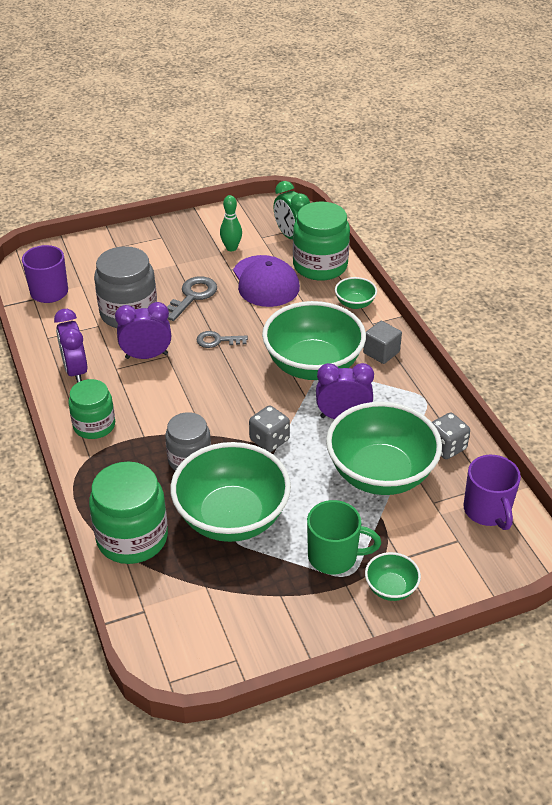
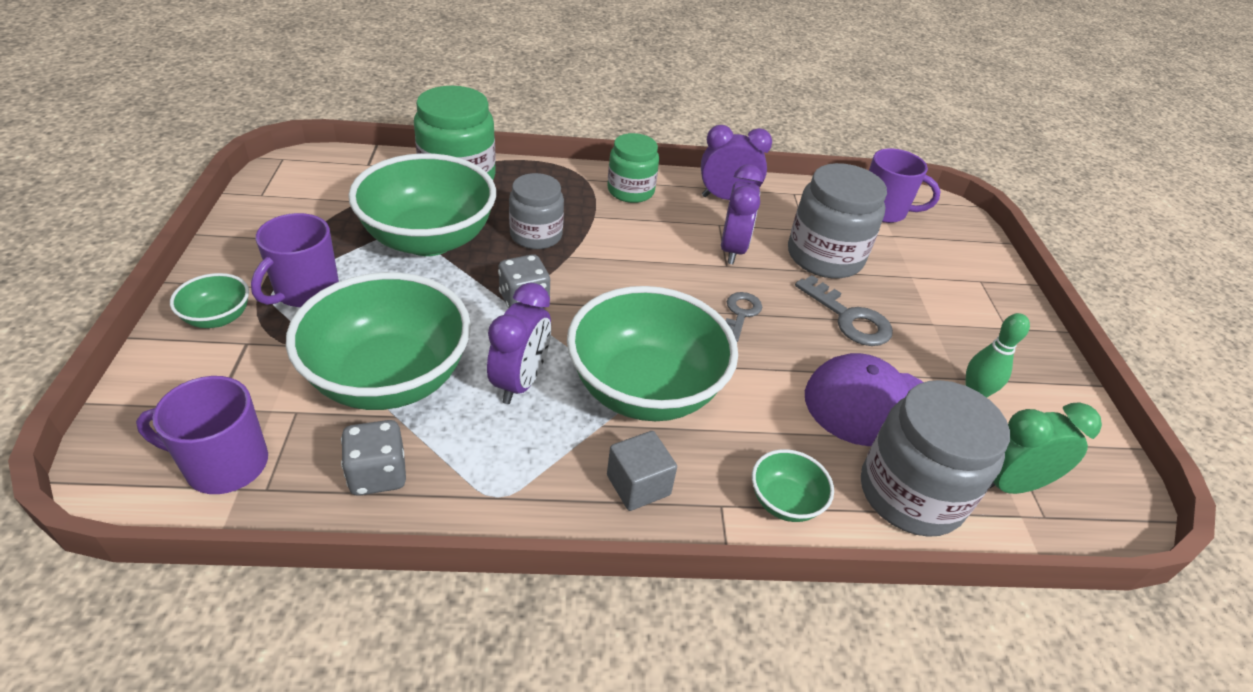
camera: 105 degrees right, 0 degrees up
green jar [293,202,350,281] -> grey jar [861,380,1010,537]
green mug [307,500,381,574] -> purple mug [251,213,339,307]

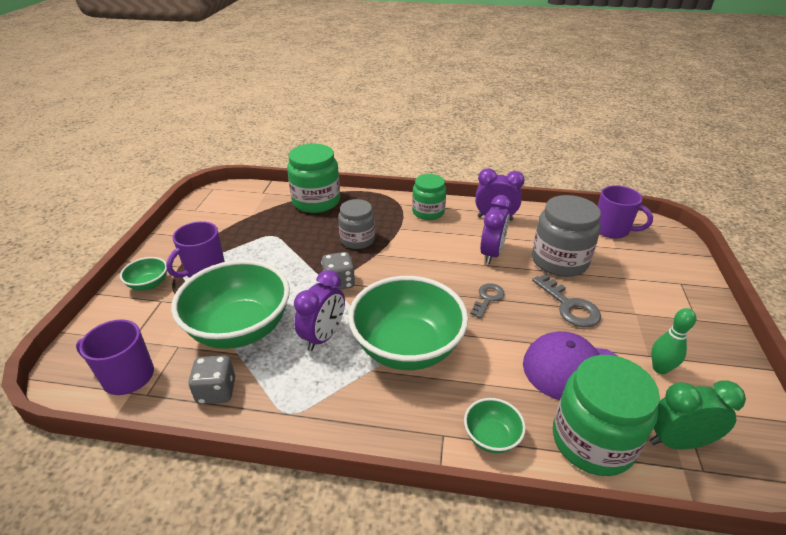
camera: 15 degrees right, 5 degrees down
green bowl [348,153,496,256] -> none
grey cube [607,431,677,511] -> none
grey jar [861,380,1010,537] -> green jar [553,355,660,476]

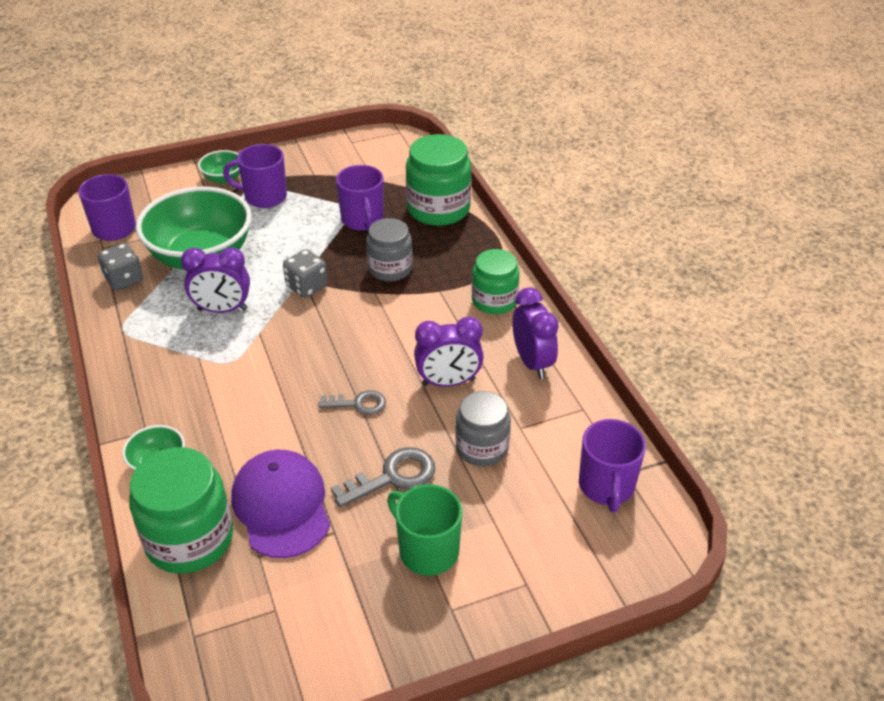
camera: 60 degrees right, 5 degrees up
green bowl [348,276,468,370] -> none
grey jar [532,195,601,277] -> grey jar [455,391,511,466], size x0.65
grey key [532,274,601,327] -> grey key turned 150 degrees counterclockwise [331,447,435,508]
green clock [650,380,746,449] -> none
green bowling pin [651,308,696,374] -> none
none -> purple mug [336,165,384,231]
none -> green mug [387,484,462,576]

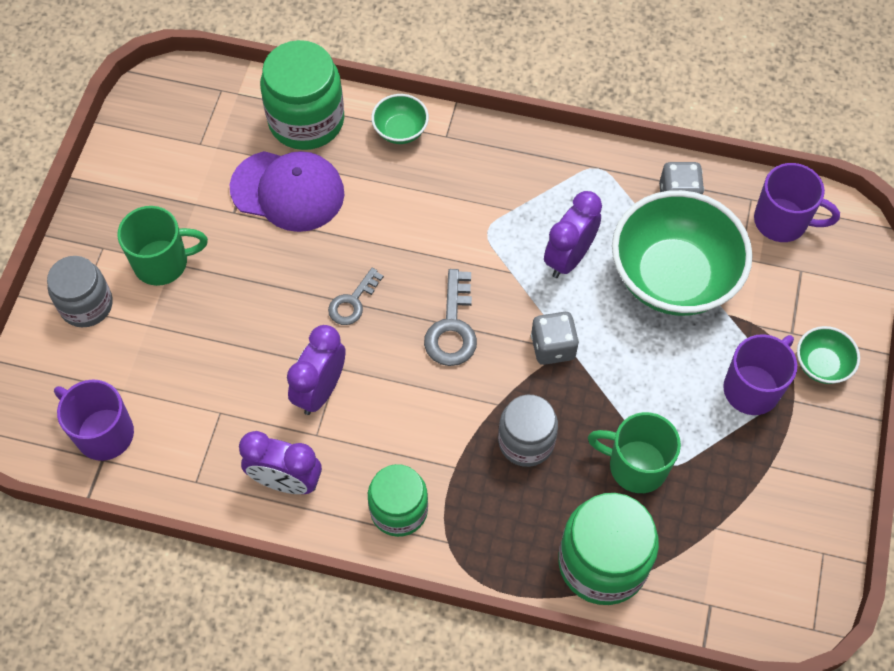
camera: 125 degrees right, 20 degrees up
grey key [331,447,435,508] -> grey key moved to [424,269,477,366]
purple mug [336,165,384,231] -> green mug [588,412,681,493]
grey jar [455,391,511,466] -> grey jar moved to [47,256,113,327]

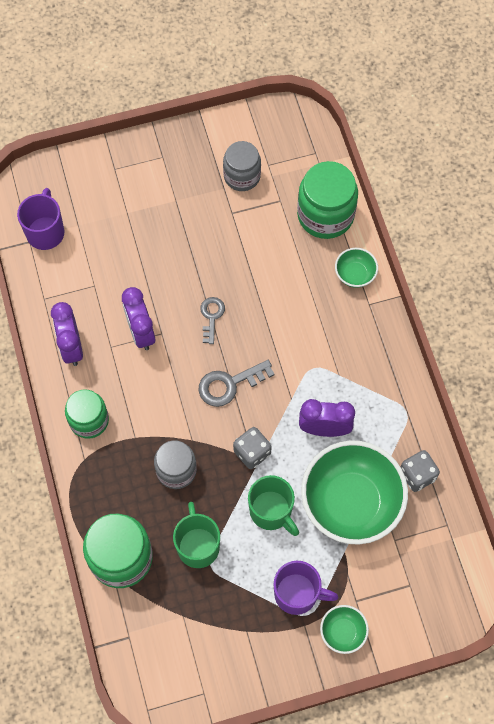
camera: 60 degrees right, 5 degrees up
grey jar [47,256,113,327] -> grey jar moved to [223,141,261,191]
green mug [117,206,208,286] -> green mug moved to [248,475,299,536]
purple cap [230,151,344,232] -> none
purple clock [287,325,346,415] -> purple clock turned 105 degrees counterclockwise [122,287,155,350]
grey key [328,268,384,325] -> grey key turned 90 degrees clockwise [200,297,225,344]
purple mug [754,163,840,242] -> none

